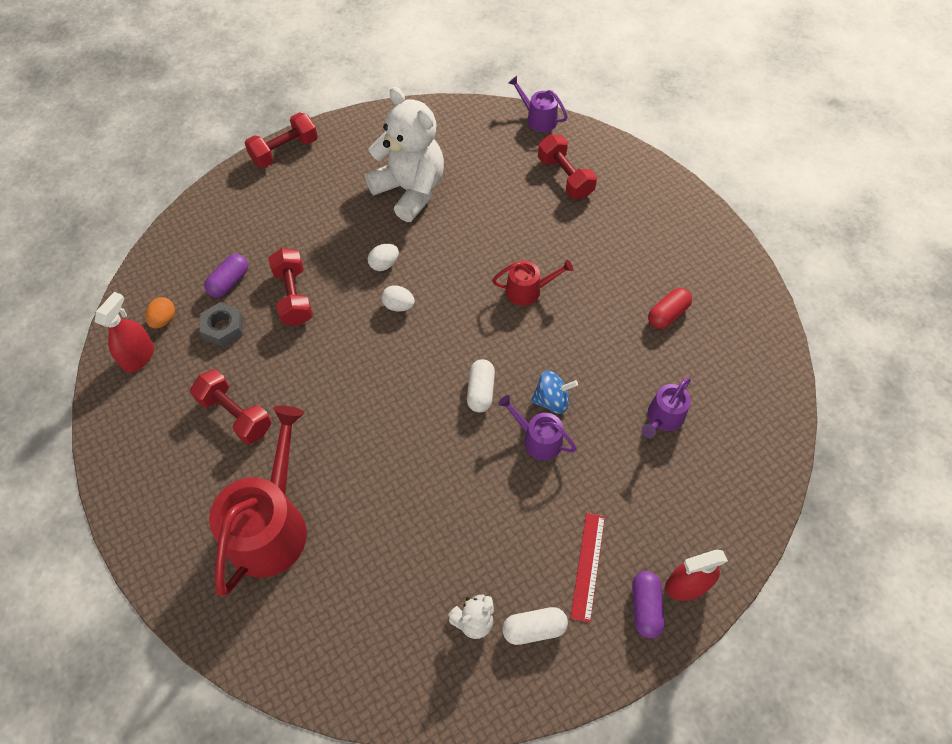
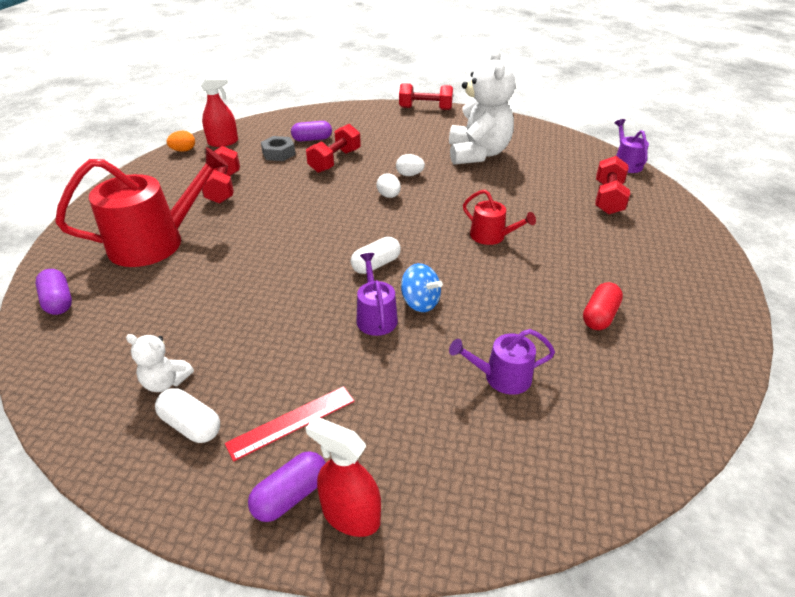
camera: 45 degrees right, 20 degrees down
orange egg [145,297,175,328] -> orange egg moved to [167,131,195,152]
red capsule [648,288,692,329] -> red capsule turned 60 degrees counterclockwise [583,282,623,330]
none -> purple capsule [35,269,72,315]

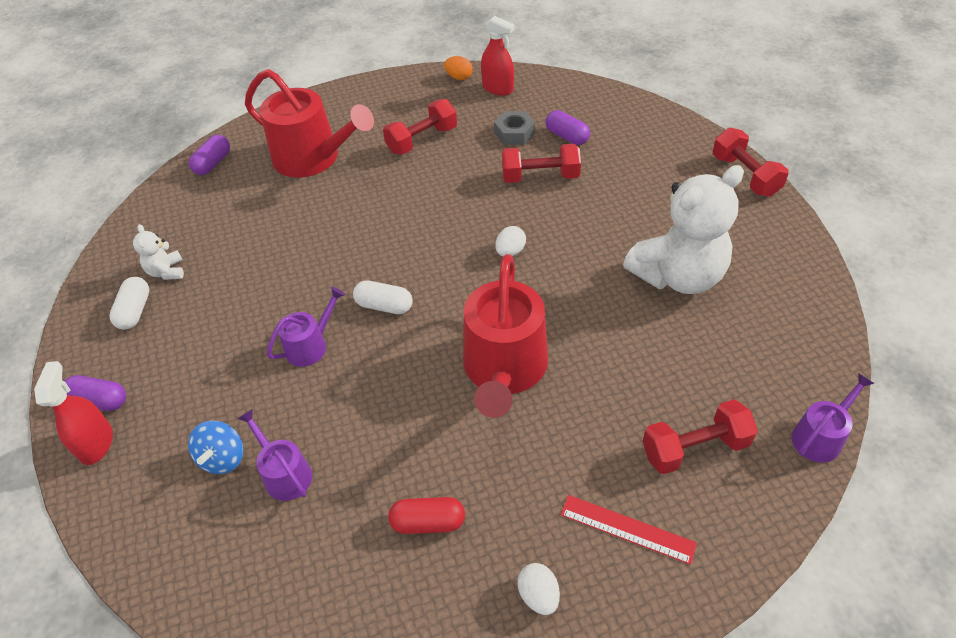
camera: 60 degrees right, 10 degrees up
red ruler [225,386,354,462] -> red ruler moved to [561,495,697,565]
white egg [396,154,425,176] -> white egg moved to [517,563,560,615]
blue spinning top [401,263,443,312] -> blue spinning top moved to [188,421,243,474]
red watering can [463,190,536,245] -> red watering can [463,254,548,418], size x2.00

